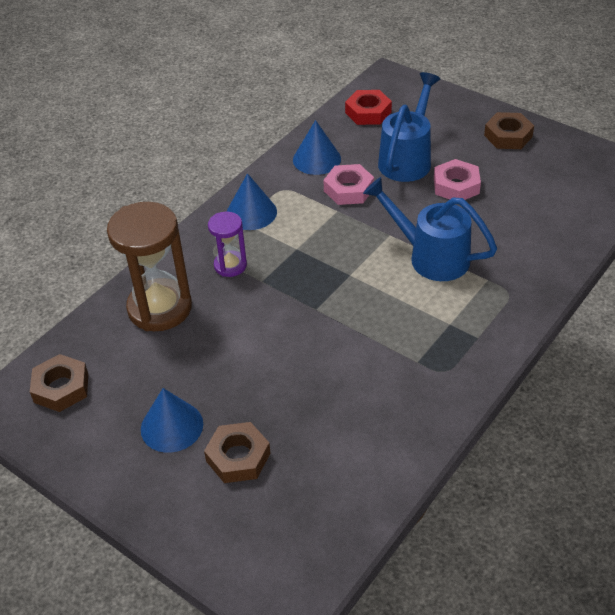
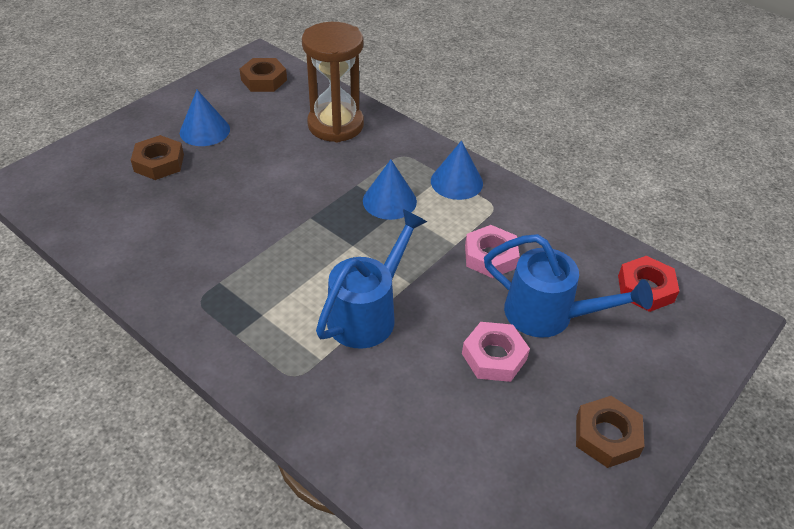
camera: 90 degrees right, 0 degrees up
purple hourglass [208,212,247,277] -> none
blue cone [293,120,341,175] -> blue cone moved to [363,160,417,220]

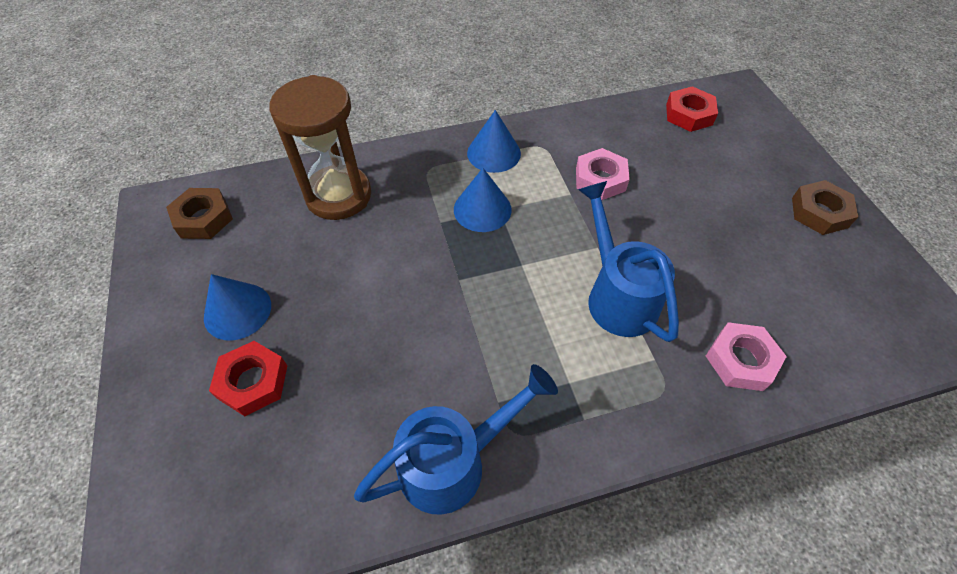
camera: 55 degrees left, 10 degrees up
brown nut [131,135,184,180] -> red nut [209,341,287,416]
pink nut [462,322,530,382] -> pink nut moved to [706,322,787,391]
blue watering can [484,234,653,338] -> blue watering can moved to [354,364,558,515]

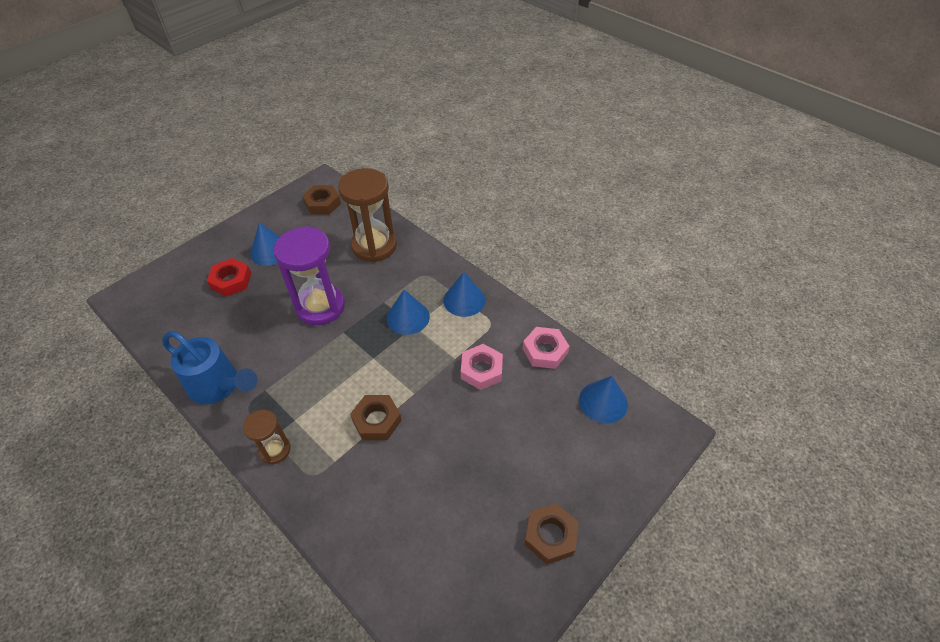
camera: 60 degrees right, 5 degrees down
blue watering can [578,181,679,342] -> brown nut [350,395,402,440]
red nut [666,86,718,132] -> blue cone [579,376,628,423]
pink nut [706,322,787,391] -> pink nut moved to [523,327,569,369]
none -> brown hourglass [243,410,291,464]
none -> purple hourglass [273,226,345,325]

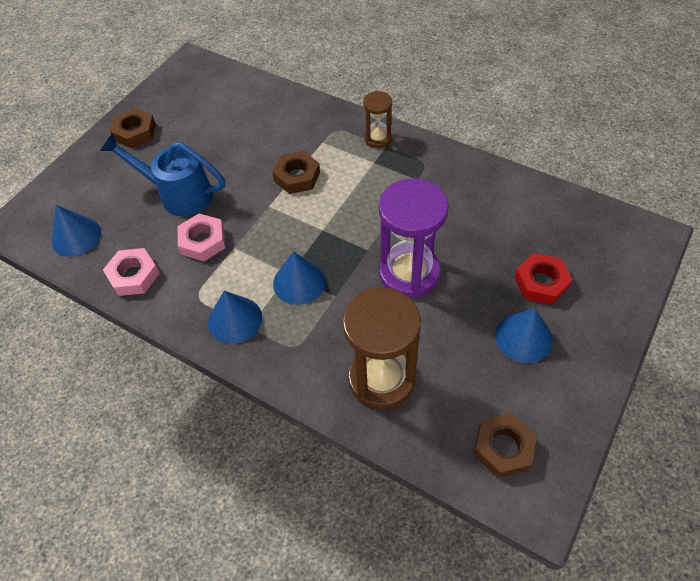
camera: 170 degrees right, 5 degrees up
blue watering can [162,331,257,404] -> blue watering can moved to [100,133,225,216]

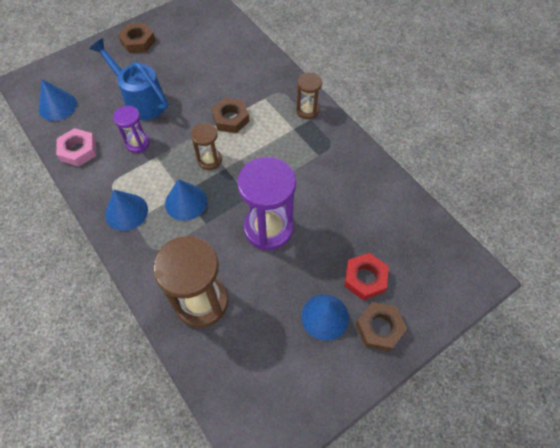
camera: 20 degrees right, 5 degrees up
pink nut [178,213,225,261] -> purple hourglass [113,106,150,153]
brown nut [474,413,537,478] -> brown nut moved to [356,302,407,351]
none -> brown hourglass [191,123,222,170]

